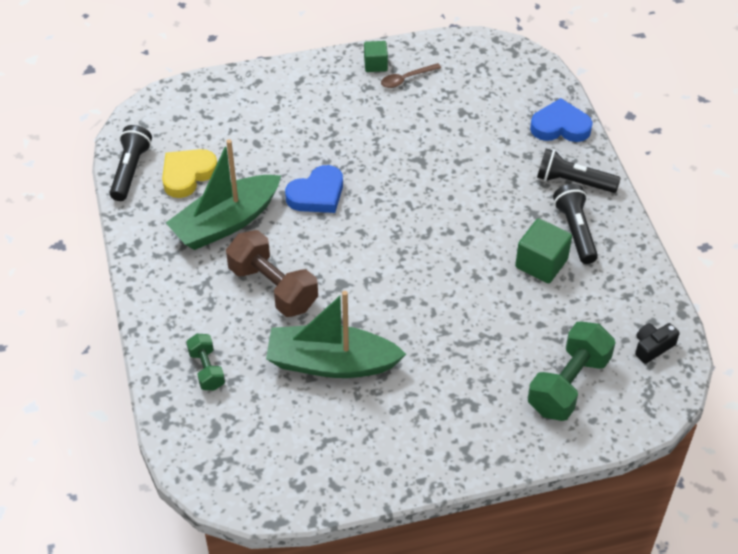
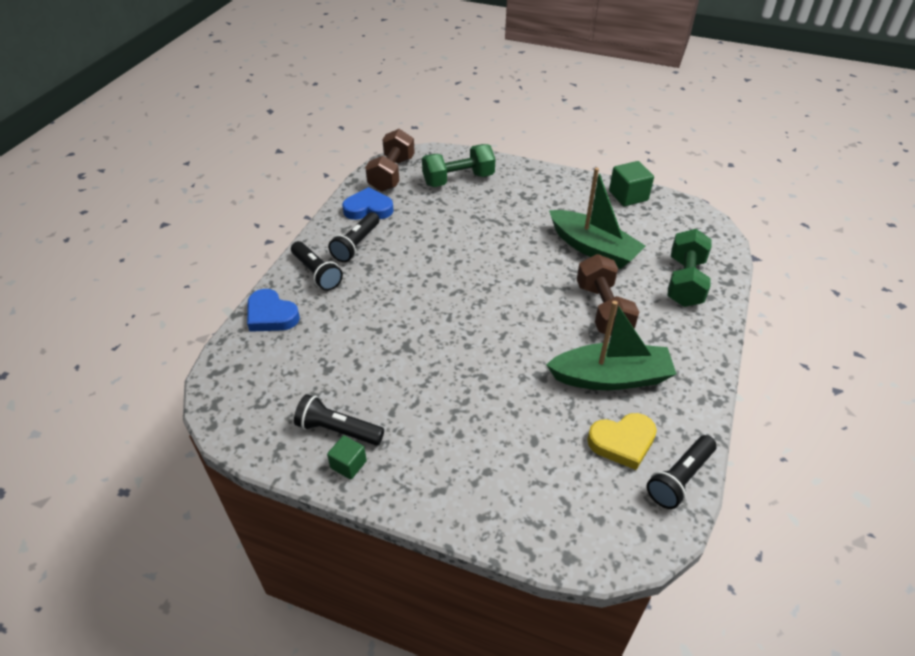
camera: 145 degrees left, 5 degrees down
green dumbbell [186,334,225,390] -> green dumbbell [667,229,712,307], size x1.80
blue heart [285,165,343,213] -> blue heart moved to [342,187,394,220]
brown spoon [381,63,441,88] -> black flashlight [294,394,384,445]
green cube [515,218,572,283] -> green cube moved to [609,161,654,206]
black camera [635,323,680,364] -> brown dumbbell [365,129,415,192]

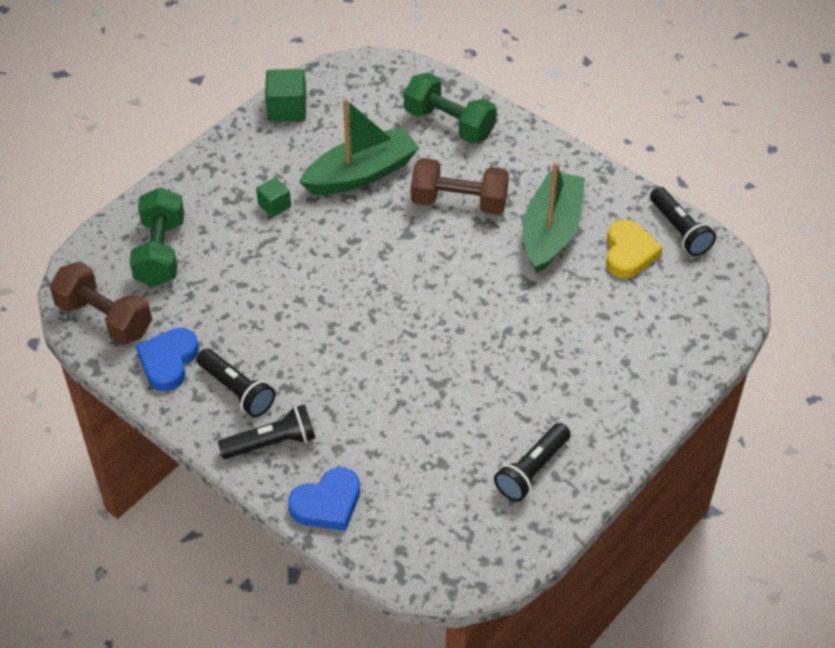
camera: 70 degrees left, 5 degrees up
green cube [327,435,367,479] -> green cube moved to [256,177,291,217]

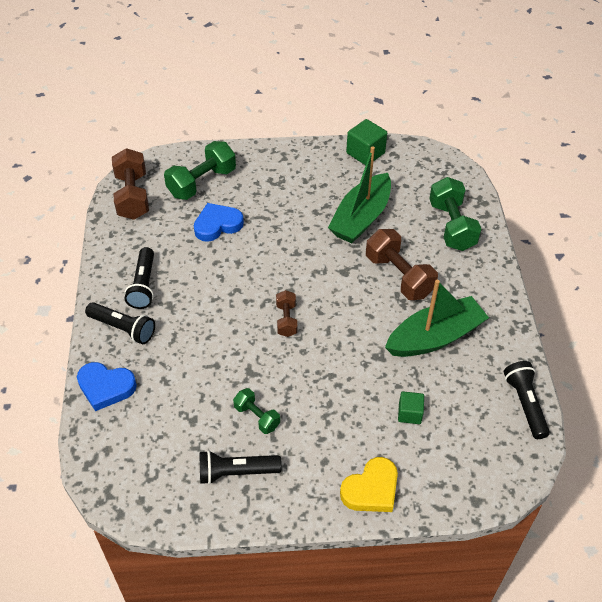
camera: 45 degrees right, 0 degrees up
blue heart [136,328,199,391] -> blue heart moved to [194,203,244,242]
green cube [256,177,291,217] -> green cube moved to [398,391,424,424]
green boat [299,98,419,195] -> green boat turned 105 degrees clockwise [328,146,391,243]
yellow heart [606,220,663,278] -> yellow heart moved to [340,457,398,512]
black flashlight [650,187,716,256] -> black flashlight turned 150 degrees clockwise [504,361,550,439]
none -> green dumbbell [233,388,280,434]
none -> brown dumbbell [276,290,297,337]

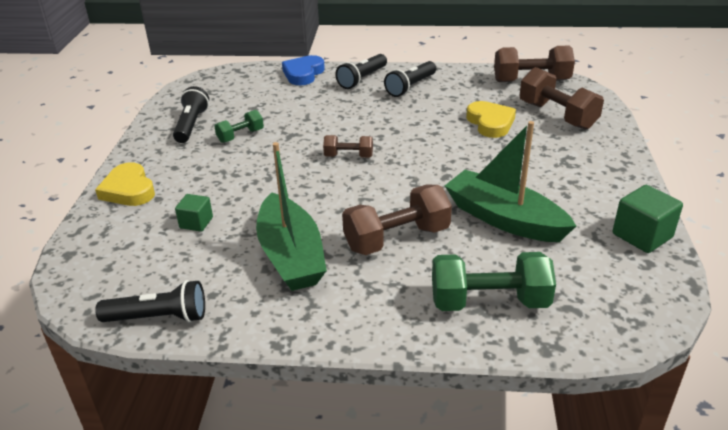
camera: 100 degrees right, 15 degrees down
black flashlight [124,247,154,309] -> black flashlight turned 60 degrees counterclockwise [384,61,436,97]
green dumbbell [164,141,236,200] -> brown dumbbell [519,67,604,130]
blue heart [194,203,244,242] -> yellow heart [466,101,516,138]

